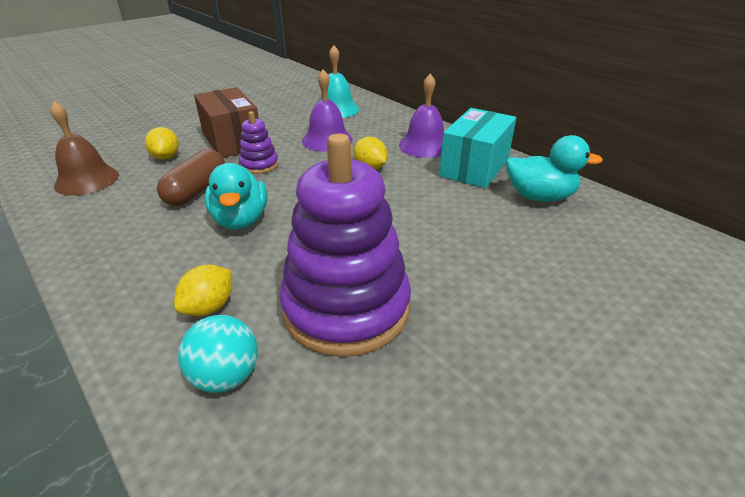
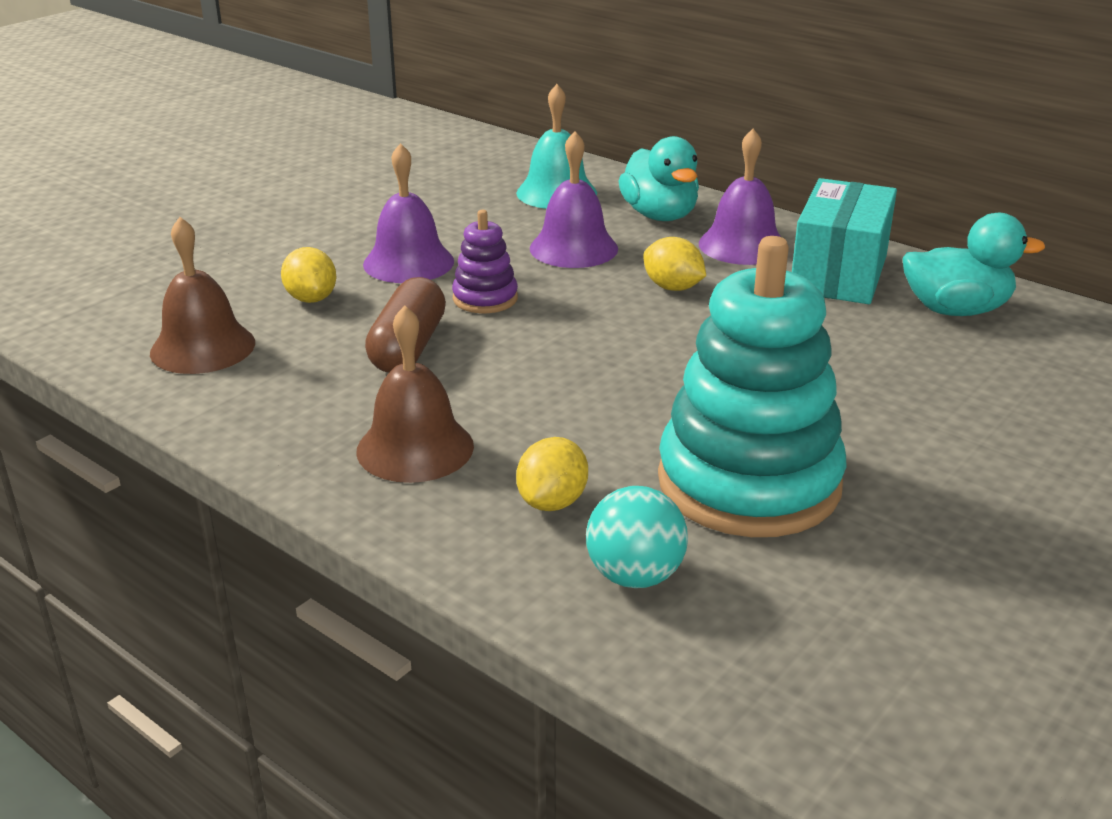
camera: 10 degrees left, 5 degrees down
brown box [194,87,259,157] -> purple bell [363,143,454,283]
turquoise duck [205,163,268,229] -> turquoise duck moved to [618,136,699,221]
purple stacking toy [280,133,411,357] -> turquoise stacking toy [658,236,846,537]
none -> brown bell [357,305,474,483]

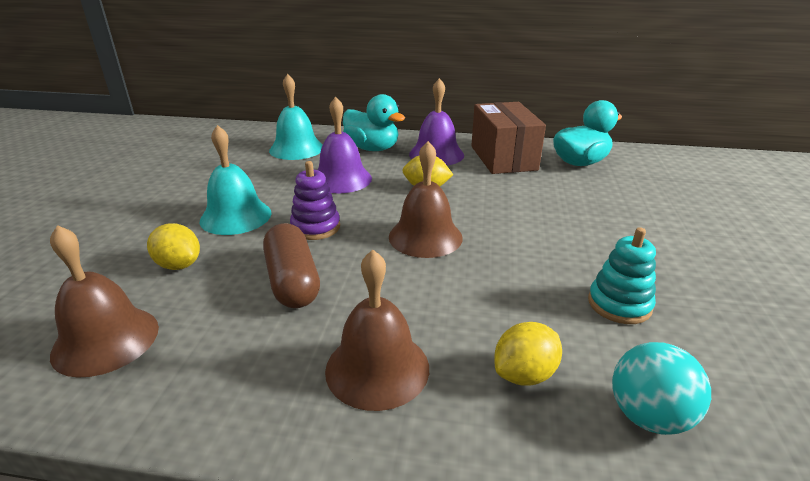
camera: 30 degrees left, 0 degrees up
purple bell [363,143,454,283] -> turquoise bell [200,125,271,235]
yellow lemon [516,437,588,511] -> yellow lemon turned 60 degrees clockwise [494,322,562,386]
turquoise stacking toy [658,236,846,537] -> turquoise stacking toy [588,227,656,324], size x0.45
turquoise box [792,178,897,304] -> brown box [471,102,546,174]
none -> brown bell [389,141,463,258]

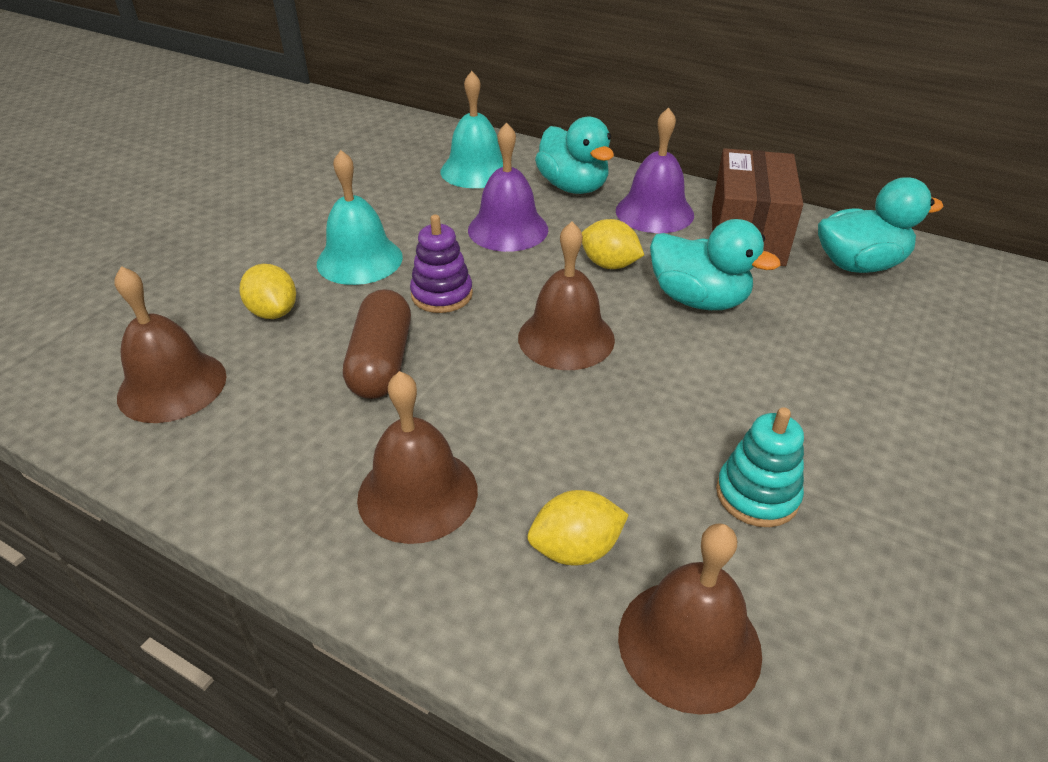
camera: 20 degrees right, 10 degrees up
turquoise ball [612,342,711,435] -> brown bell [618,524,762,715]
none -> turquoise duck [650,219,781,310]

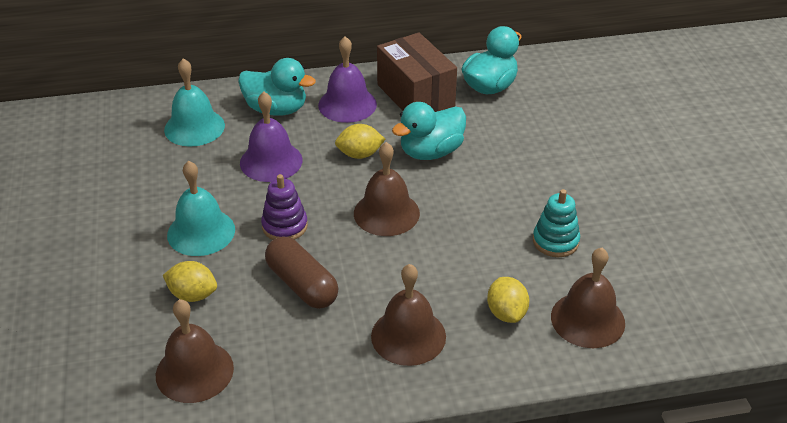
camera: 40 degrees left, 0 degrees up
yellow lemon [528,490,629,566] -> yellow lemon turned 45 degrees counterclockwise [487,277,529,323]
turquoise duck [650,219,781,310] -> turquoise duck turned 150 degrees clockwise [392,102,466,160]

